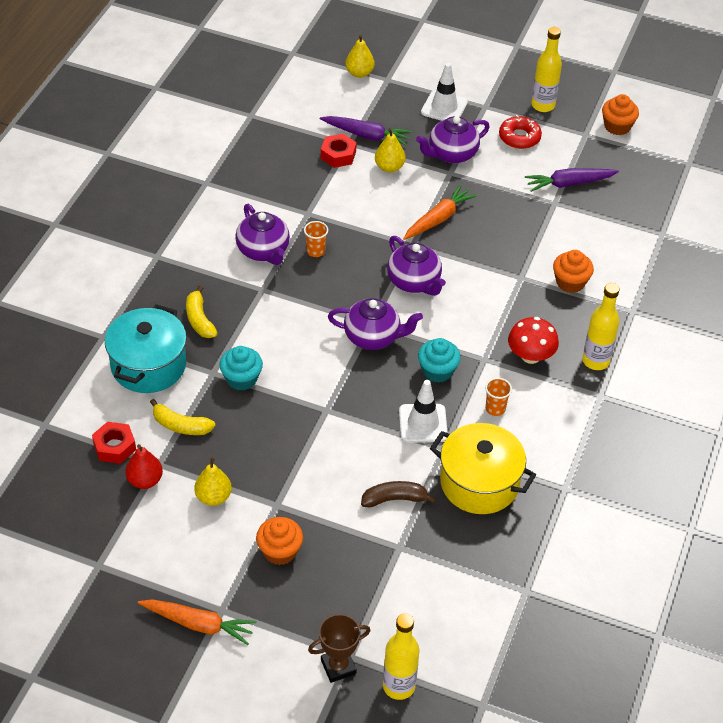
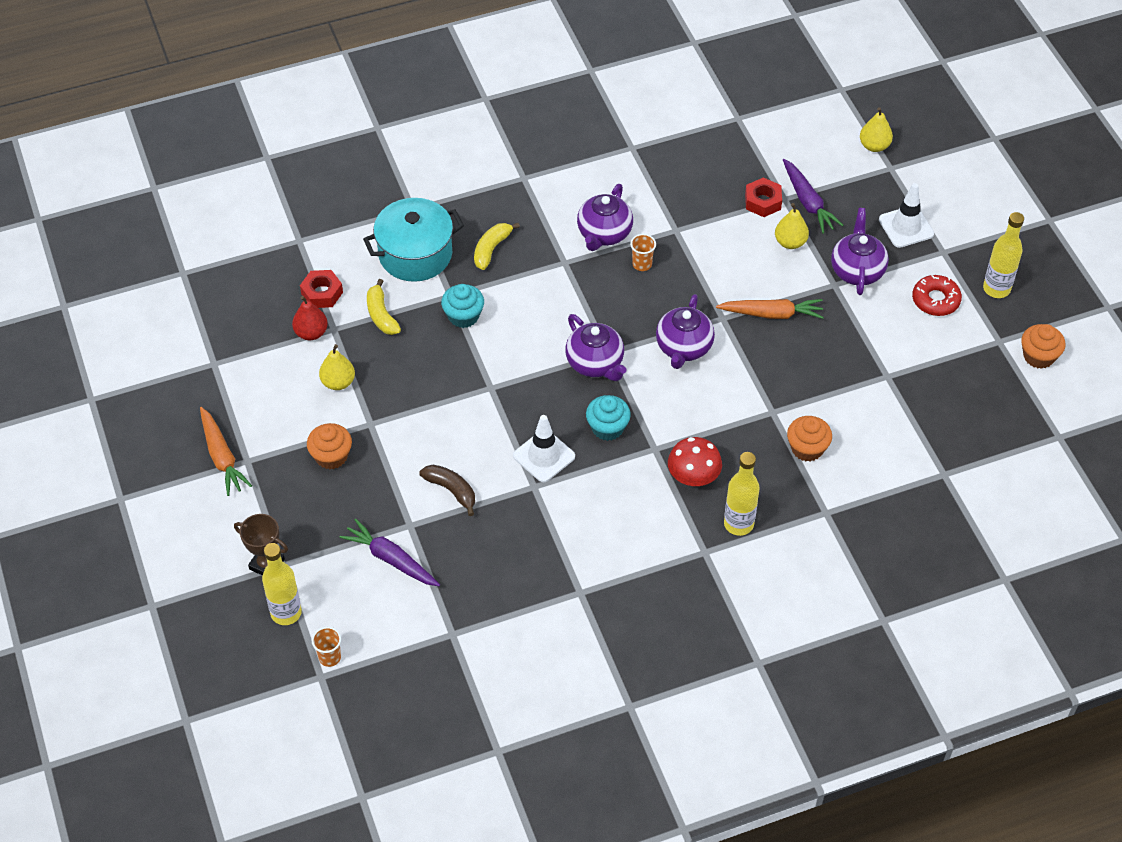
camera: 50 degrees right, 5 degrees up
purple teapot [416,116,490,163] -> purple teapot turned 75 degrees clockwise [831,208,889,295]
yellow pot [430,423,536,514] -> none
orange cup [485,378,512,416] -> orange cup moved to [312,627,341,667]
purple carrot [525,168,619,192] -> purple carrot moved to [339,519,440,586]

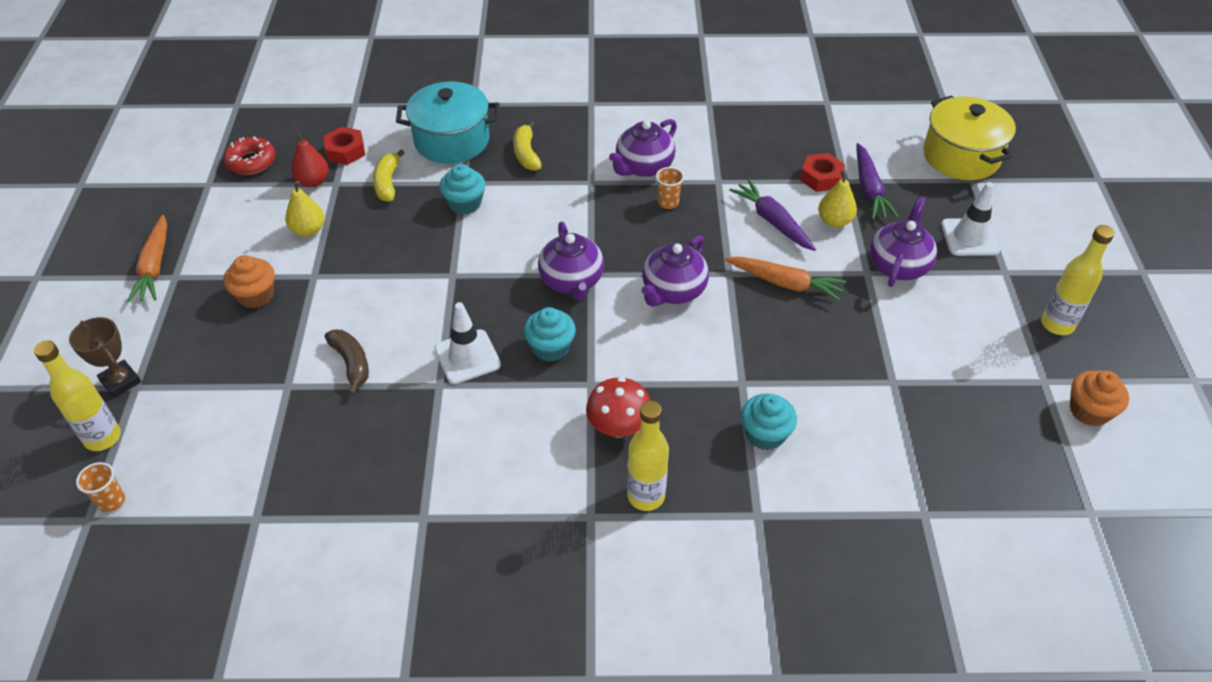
camera: 20 degrees right, 5 degrees down
purple carrot [339,519,440,586] -> purple carrot moved to [729,179,816,251]
yellow banana [474,223,520,270] -> yellow banana turned 60 degrees counterclockwise [513,121,542,171]
orange cupcake [787,416,832,461] -> turquoise cupcake [741,393,797,450]
yellow pear [860,107,893,152] -> yellow pot [923,95,1016,180]
red donut [912,275,962,316] -> red donut moved to [224,136,275,175]

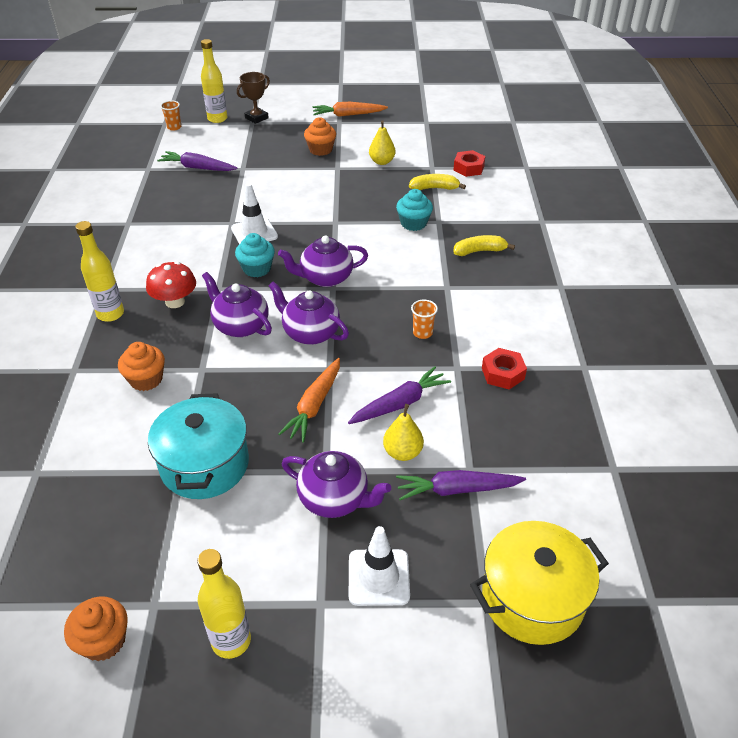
camera: 90 degrees right, 5 degrees down
red donut [224,136,275,175] -> none
red pear [291,132,329,187] -> none
brown banana [325,329,369,395] -> none
turquoise pot [396,81,500,164] -> turquoise pot moved to [148,393,249,499]
purple teapot [609,119,677,177] -> purple teapot moved to [202,272,272,337]
turquoise cupcake [741,393,797,450] -> orange cupcake [118,342,165,391]
red nut [800,153,845,192] -> red nut moved to [482,348,527,389]
none -> purple carrot [157,151,238,171]

